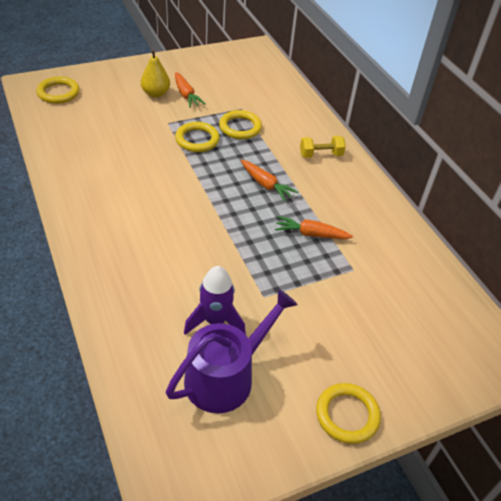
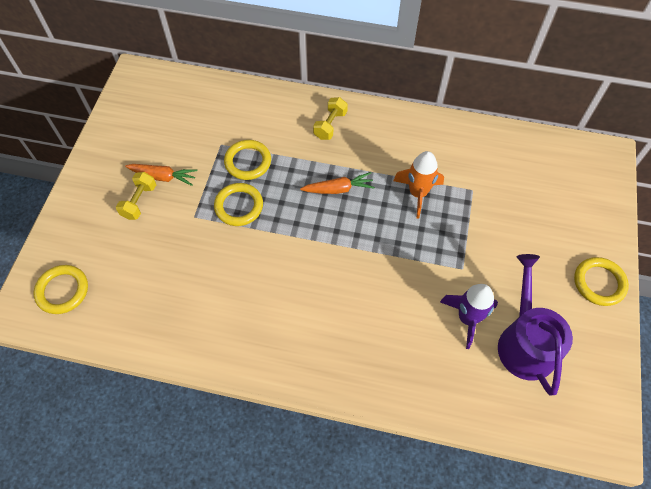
camera: 50 degrees left, 15 degrees up
yellow pear [141,50,170,98] -> yellow dumbbell [116,172,156,220]
orange carrot [275,216,353,239] -> orange rocket [393,151,444,219]

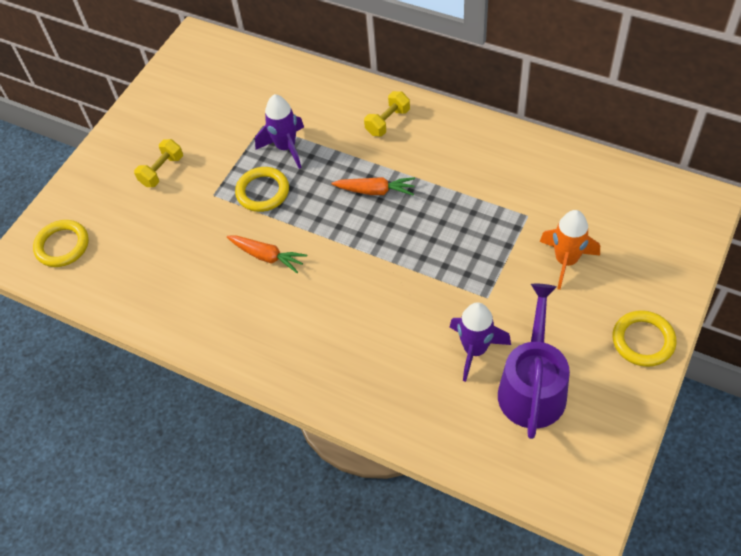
camera: 20 degrees right, 5 degrees down
orange carrot [125,164,197,186] -> orange carrot moved to [227,235,307,273]
yellow ring [224,140,271,180] -> purple rocket [255,94,304,169]
orange rocket [393,151,444,219] -> orange rocket moved to [540,210,600,290]

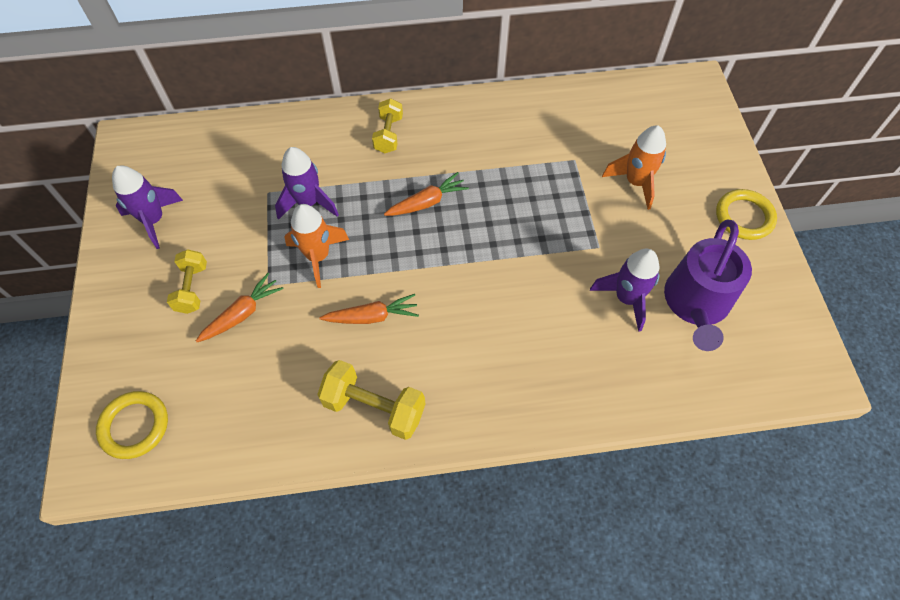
camera: 40 degrees left, 5 degrees up
yellow ring [235,167,289,212] -> orange rocket [284,204,349,288]
purple watering can [498,284,570,439] -> purple watering can turned 135 degrees counterclockwise [664,219,752,351]
none -> purple rocket [112,165,183,249]
none -> orange carrot [196,273,284,342]
none -> yellow dumbbell [317,360,425,440]

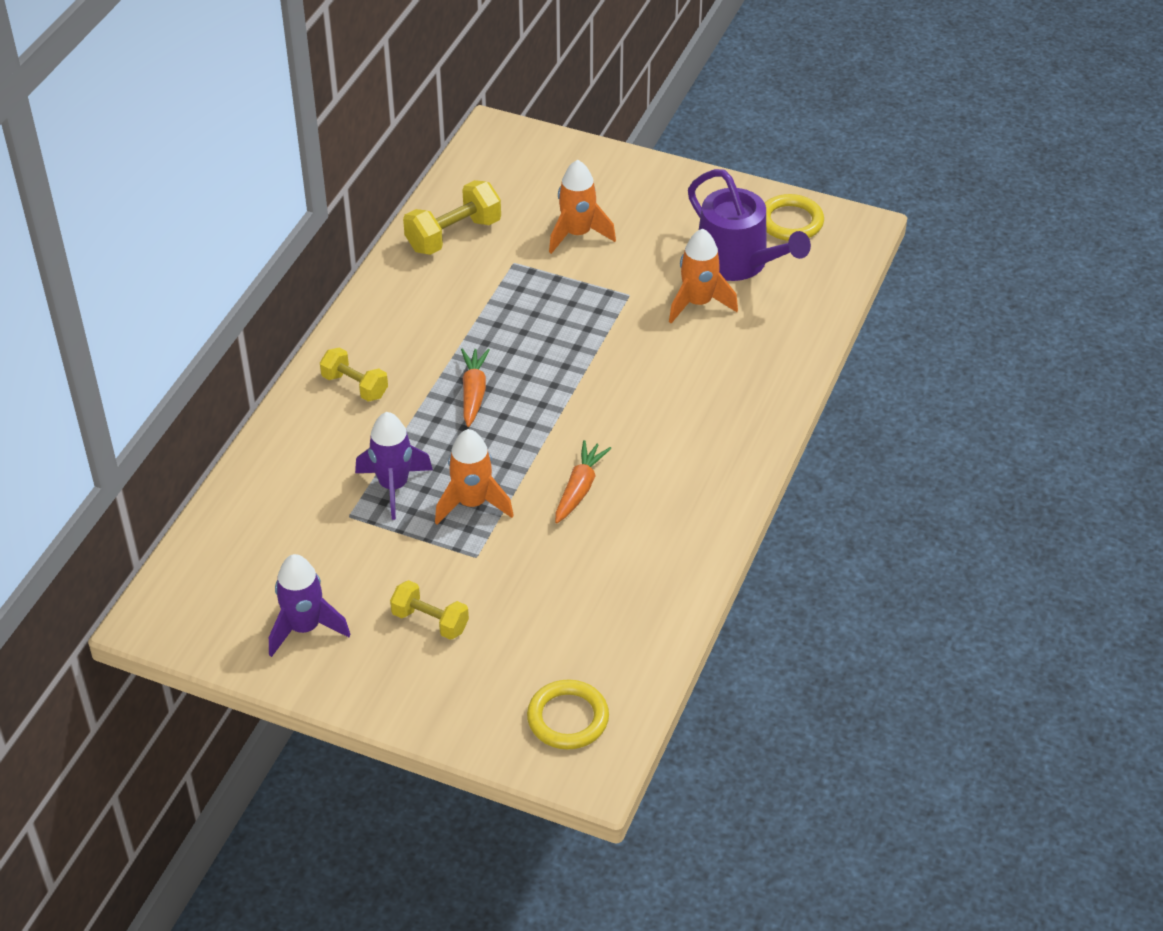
camera: 60 degrees left, 15 degrees down
orange carrot [196,273,284,342] -> none
yellow dumbbell [317,360,425,440] -> yellow dumbbell moved to [403,180,501,255]
purple rocket [590,249,660,332] -> orange rocket [669,228,738,323]
yellow ring [716,189,777,240] -> yellow ring moved to [765,194,824,241]

